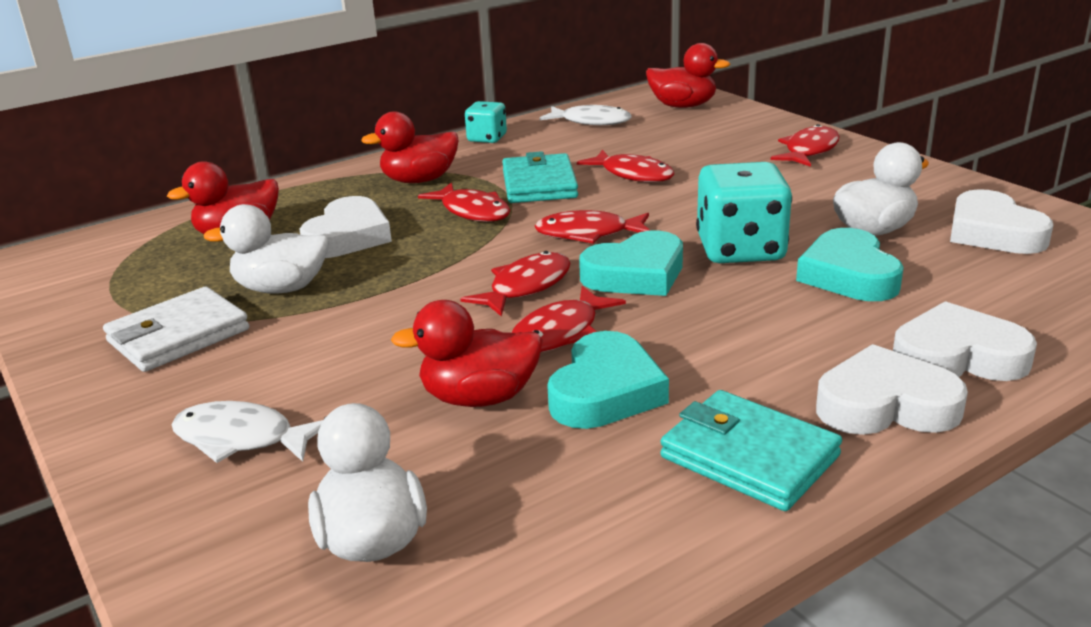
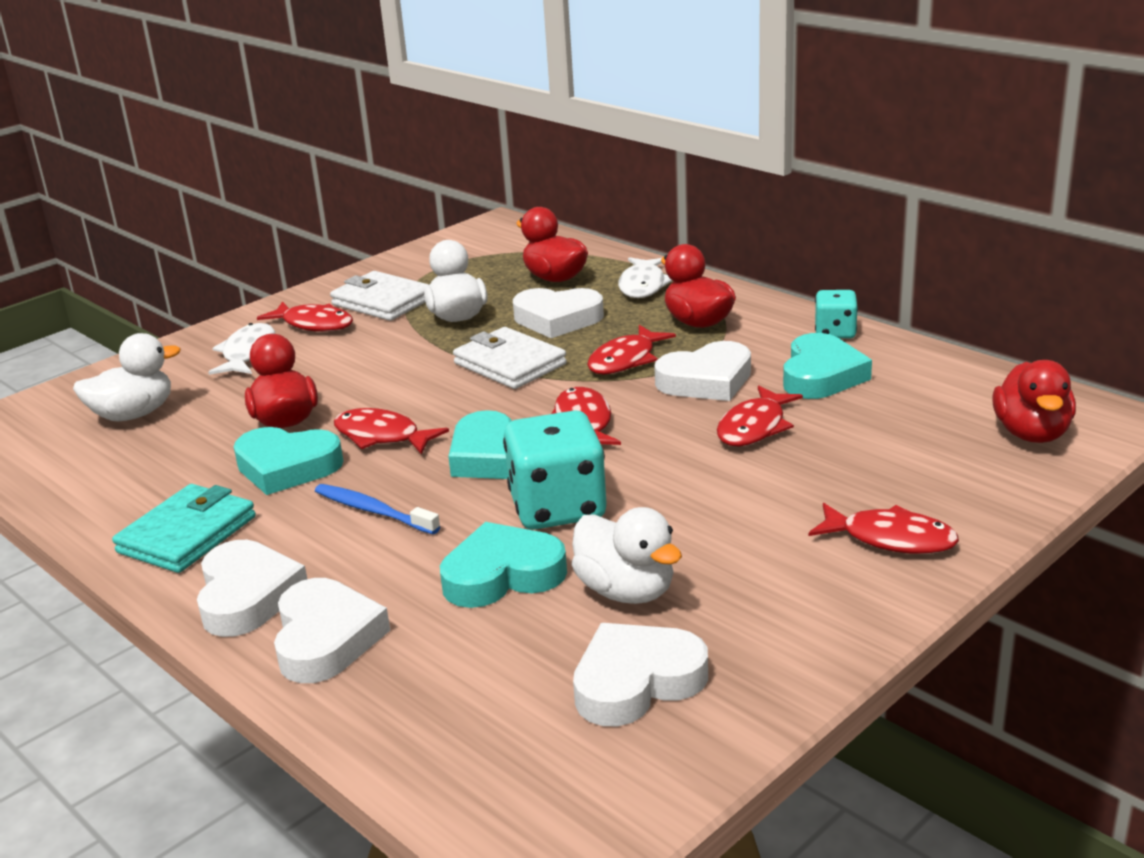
camera: 80 degrees right, 0 degrees up
red fish [460,251,571,317] -> red fish moved to [257,301,353,332]
turquoise wallet [502,151,578,203] -> white heart [654,341,751,401]
white fish [539,105,631,125] -> white fish moved to [618,257,672,298]
none -> blue toothbrush [315,484,440,534]
none -> white wallet [453,327,567,389]
none -> turquoise heart [783,333,872,399]

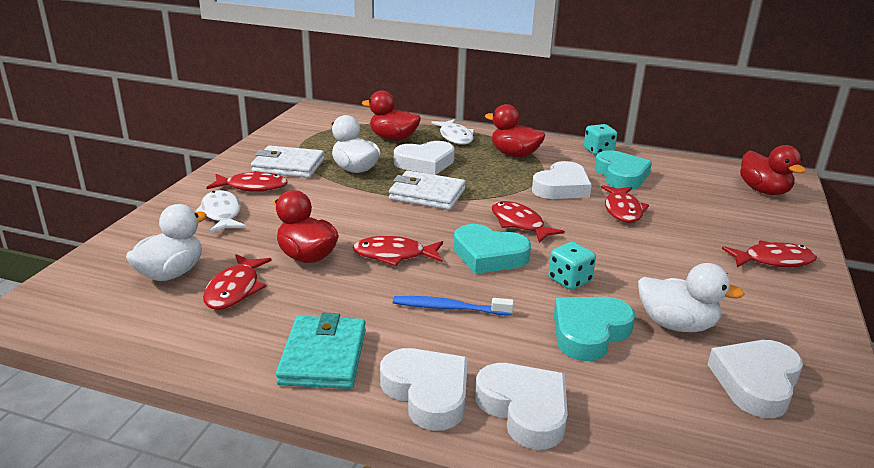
camera: 30 degrees left, 0 degrees up
turquoise heart [233,427,344,495] -> none
turquoise dice [503,410,607,529] -> turquoise dice [548,242,596,290], size x0.56
red fish [587,325,676,374] -> red fish moved to [203,254,272,310]

